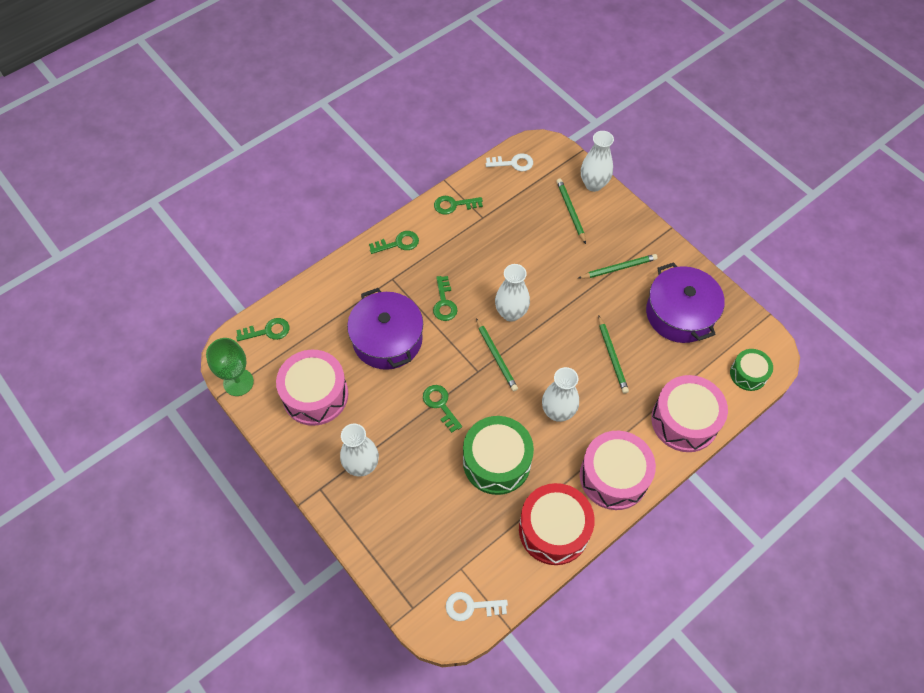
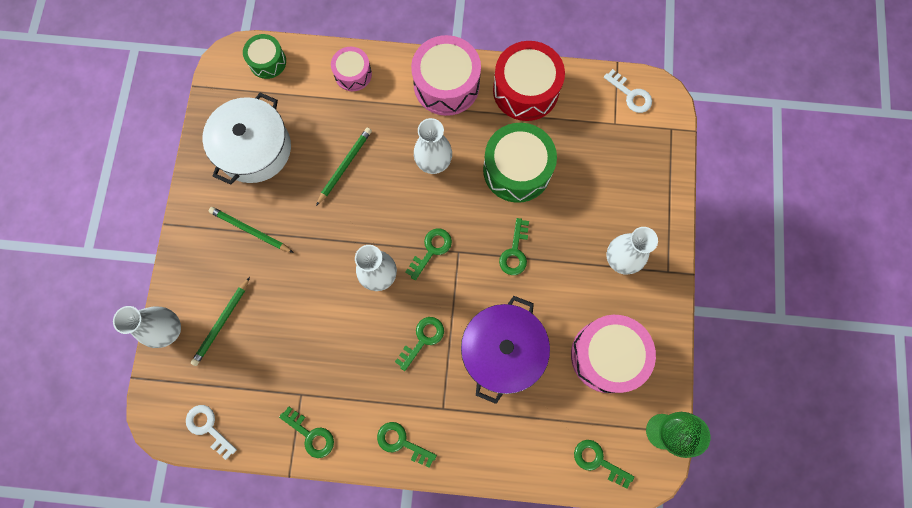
camera: 135 degrees left, 15 degrees up
green pencil [476,318,518,391] -> green key [405,228,452,280]
purple pot [646,262,725,343] -> white pot [203,93,291,185]
pink drum [651,375,728,452] -> pink drum [331,47,372,91], size x0.57

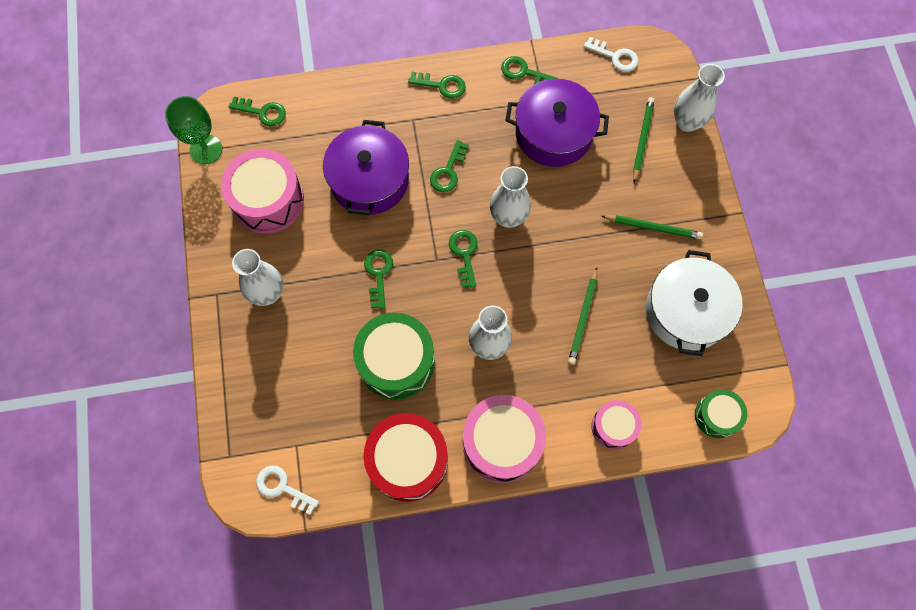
camera: 165 degrees right, 5 degrees down
green key [405,228,452,280] -> green key turned 150 degrees clockwise [449,230,478,288]
none -> purple pot [506,79,609,167]

